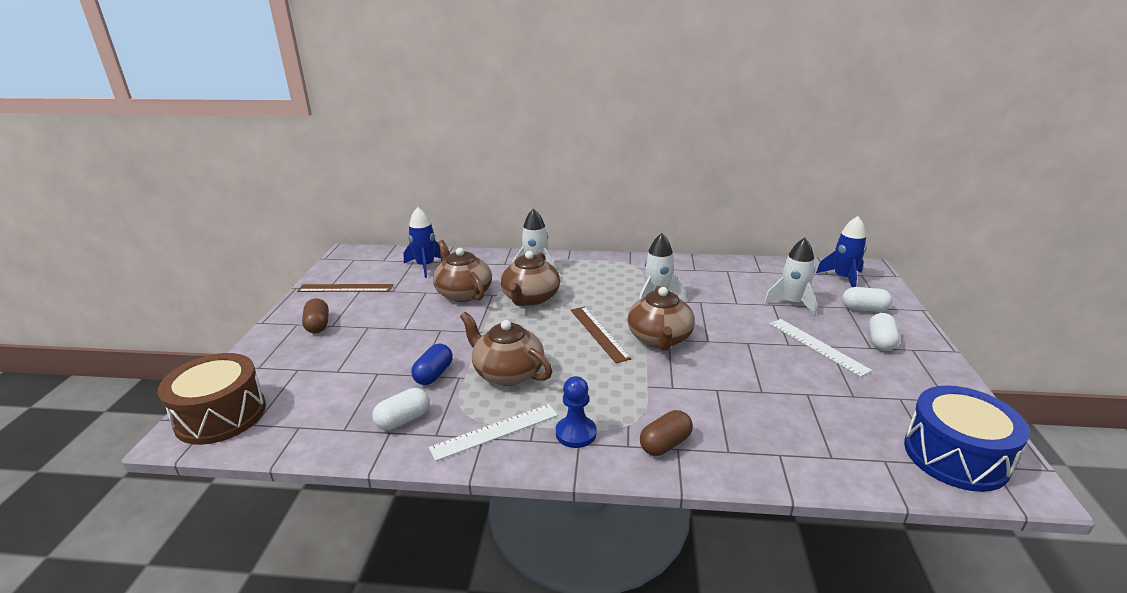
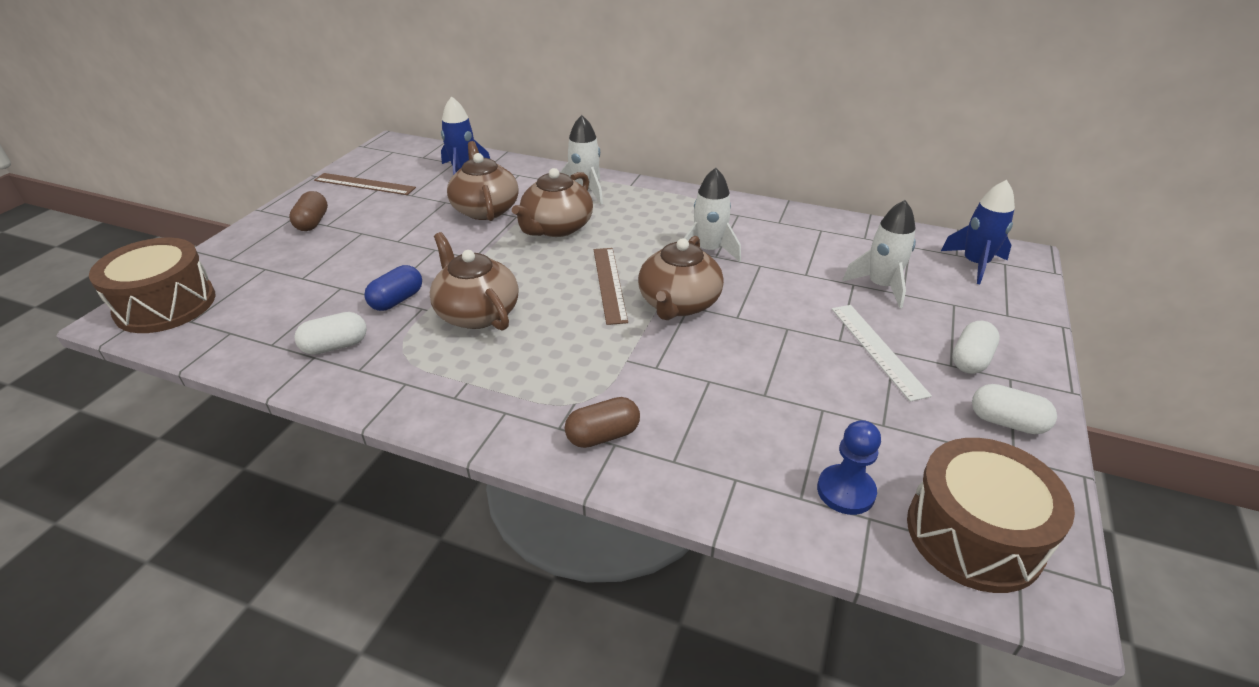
camera: 15 degrees right, 10 degrees up
white ruler [429,404,558,461] -> none
blue pawn [556,376,597,448] -> blue pawn moved to [817,420,881,515]
white capsule [842,287,892,312] -> white capsule moved to [972,384,1057,434]
blue drum [904,386,1030,492] -> brown drum [907,438,1075,593]

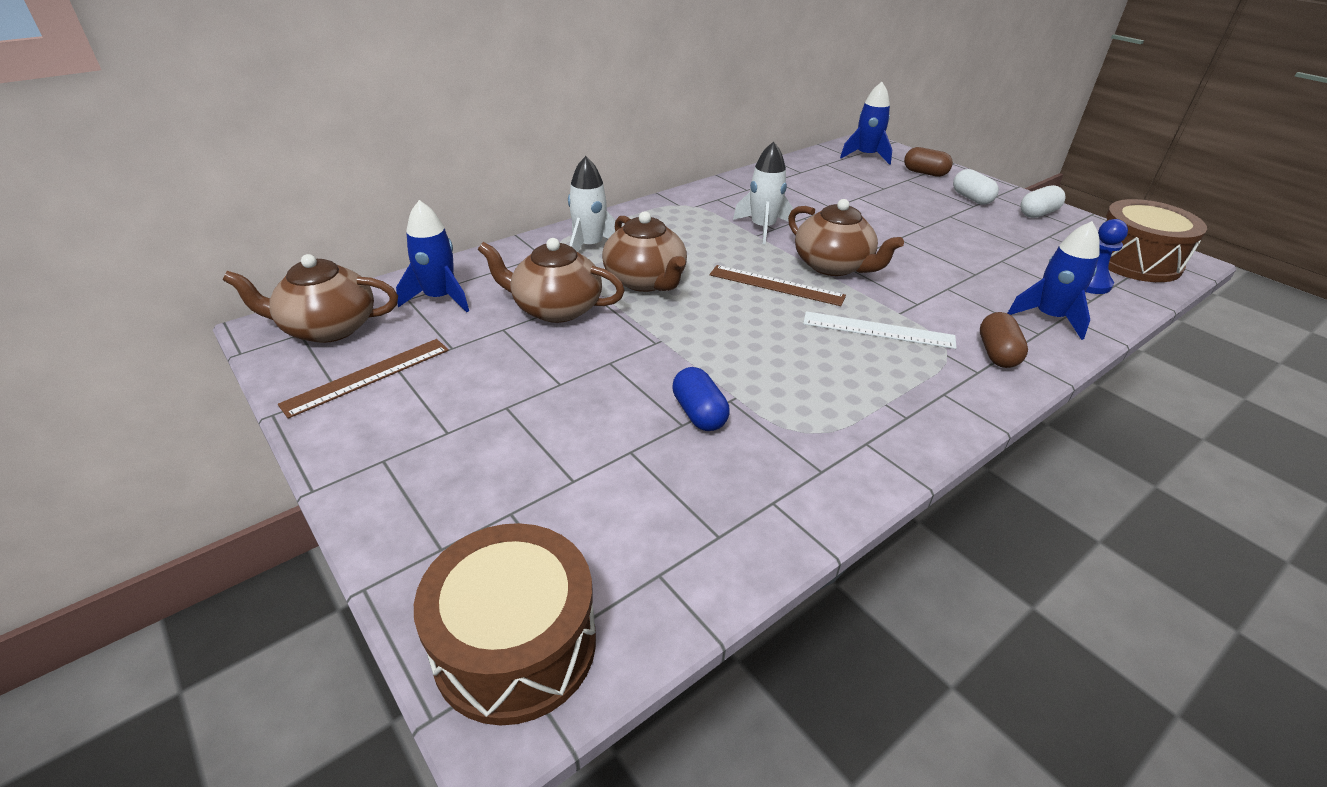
camera: 60 degrees left, 0 degrees up
brown capsule [289,191,328,231] -> brown capsule moved to [904,147,953,177]
white capsule [294,312,367,355] -> none
brown teapot [430,232,519,331] -> brown teapot moved to [223,254,398,343]
white ruler [832,305,932,402] -> white ruler moved to [803,311,957,349]
white rocket [842,200,916,308] -> none
none -> blue rocket [1008,221,1100,340]

